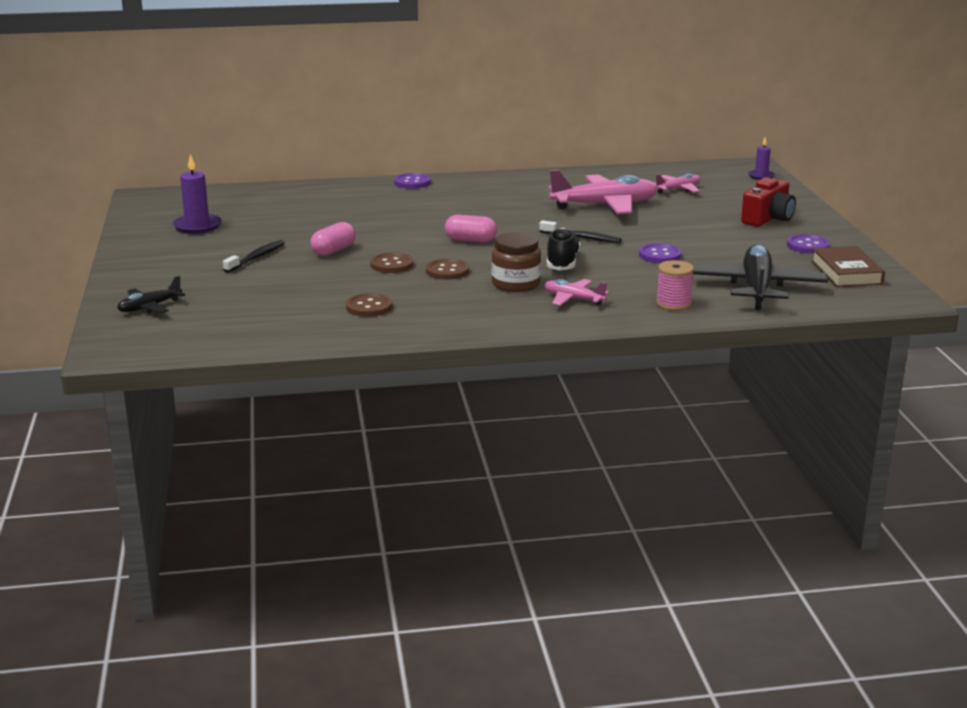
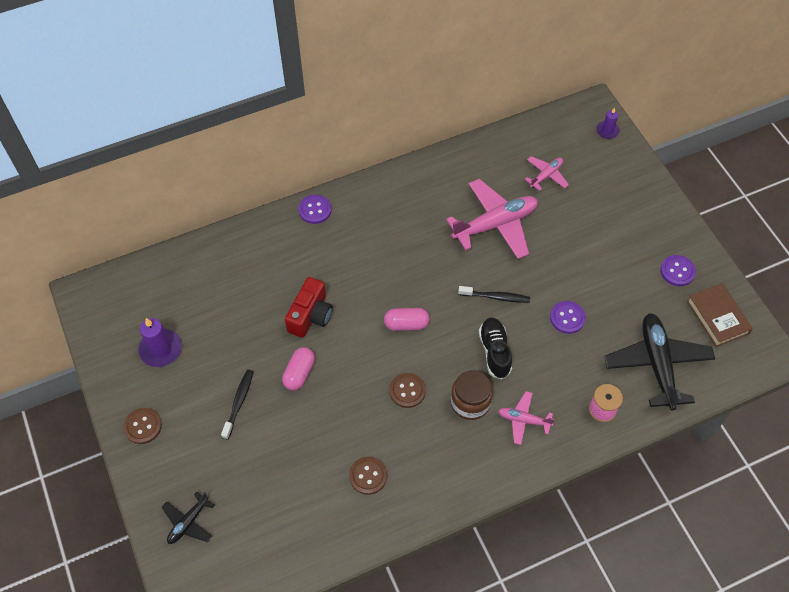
camera: 15 degrees left, 35 degrees up
brown button [370,252,413,273] -> brown button moved to [123,408,162,444]
red camera [741,177,796,227] -> red camera moved to [285,277,333,338]

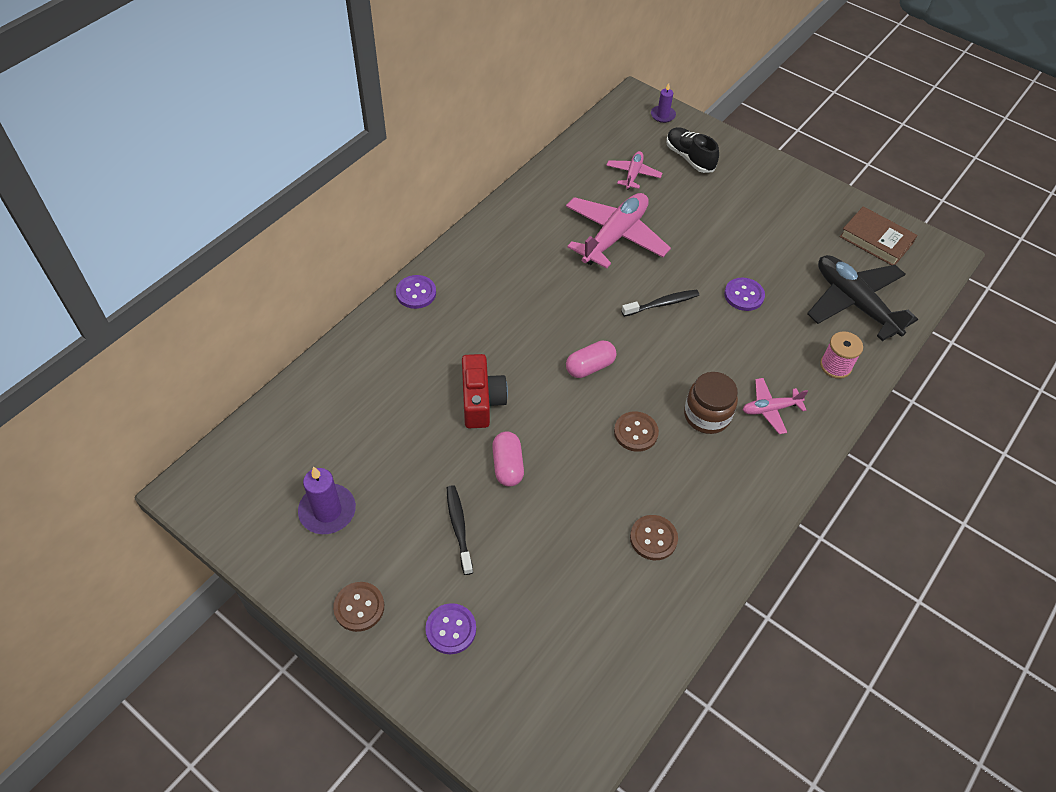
camera: 30 degrees left, 5 degrees down
black plane [162,491,215,544] -> none
black shoe [479,317,512,379] -> black shoe moved to [666,127,719,173]
purple button [660,255,696,286] -> purple button moved to [425,603,476,654]

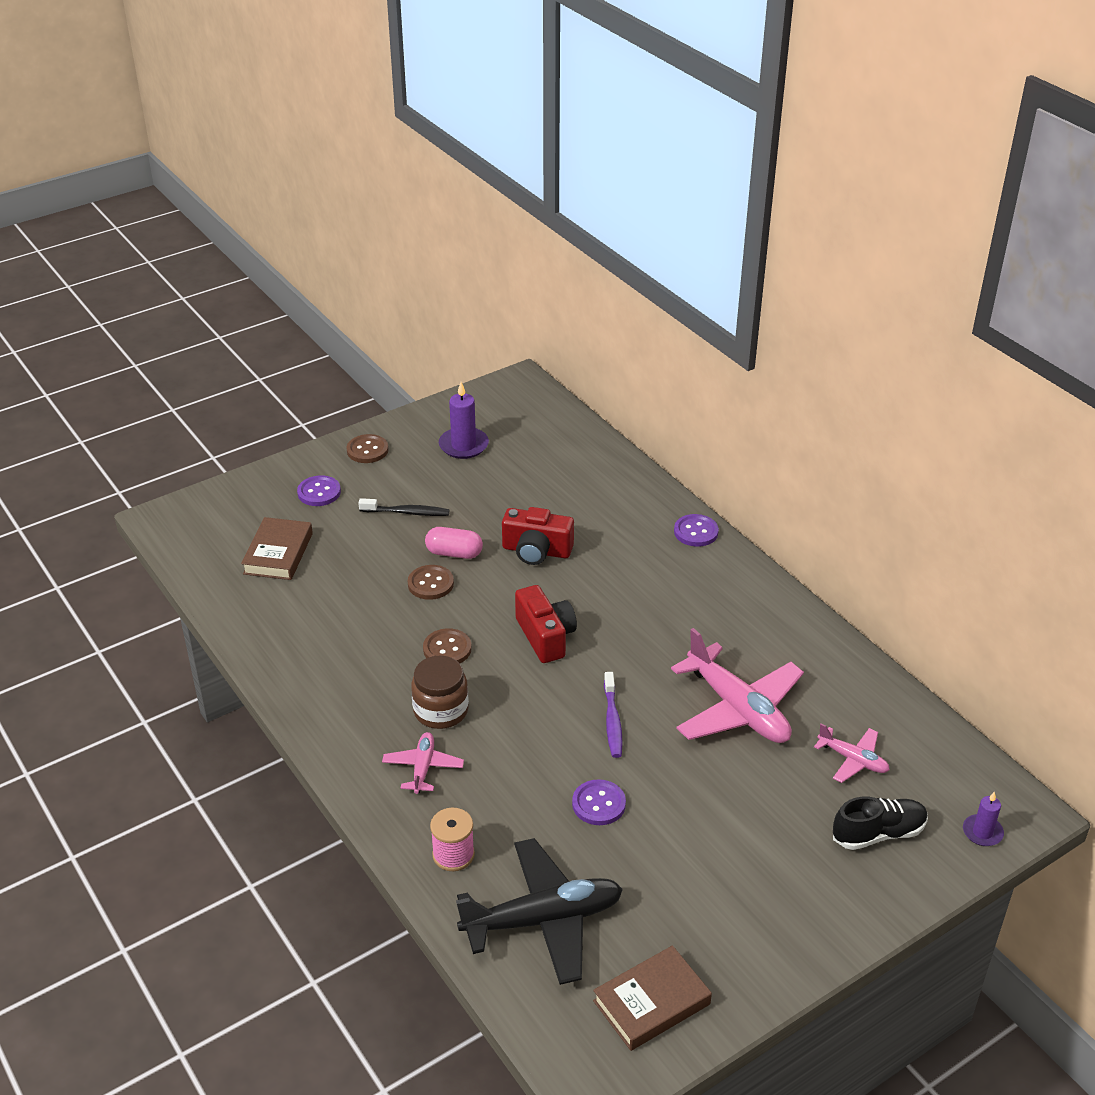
camera: 110 degrees right, 15 degrees down
pink capsule [566,341,617,378] -> red camera [515,585,577,663]
black toothbrush [622,290,699,317] -> purple toothbrush [604,672,623,758]
brown button [630,515,678,560] -> brown button moved to [408,565,454,600]
none -> brown book [241,517,313,580]

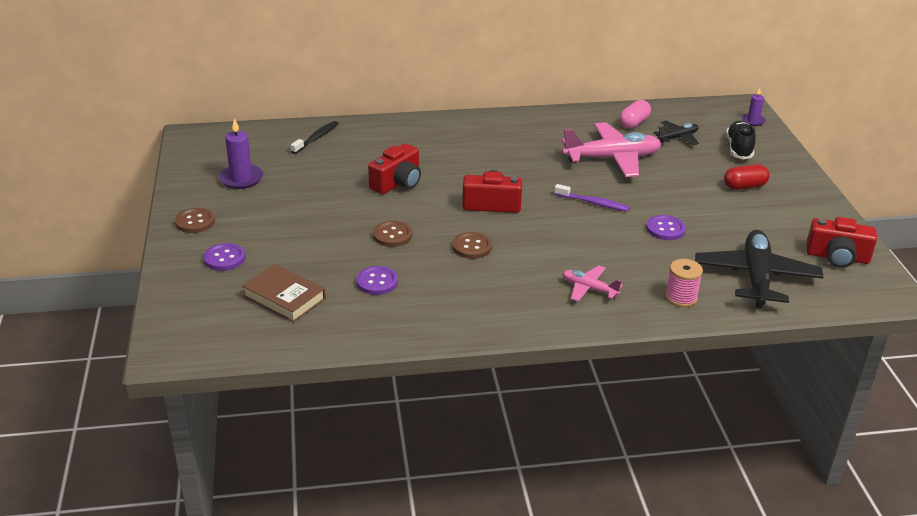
camera: 65 degrees left, 5 degrees down
black toothbrush [358,498,449,516] -> black toothbrush moved to [291,121,339,154]
brown jar [411,655,469,729] -> none
pink capsule [425,527,483,559] -> pink capsule moved to [619,100,651,129]
brown book [593,945,712,1051] -> red camera [806,217,877,268]
purple button [674,514,719,547] -> purple button moved to [356,266,398,295]
pink plane [814,723,890,783] -> black plane [653,121,699,145]
none -> red capsule [724,164,769,190]

